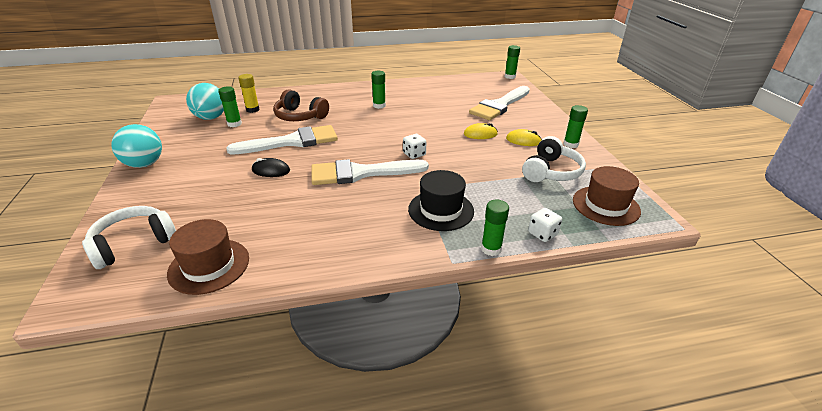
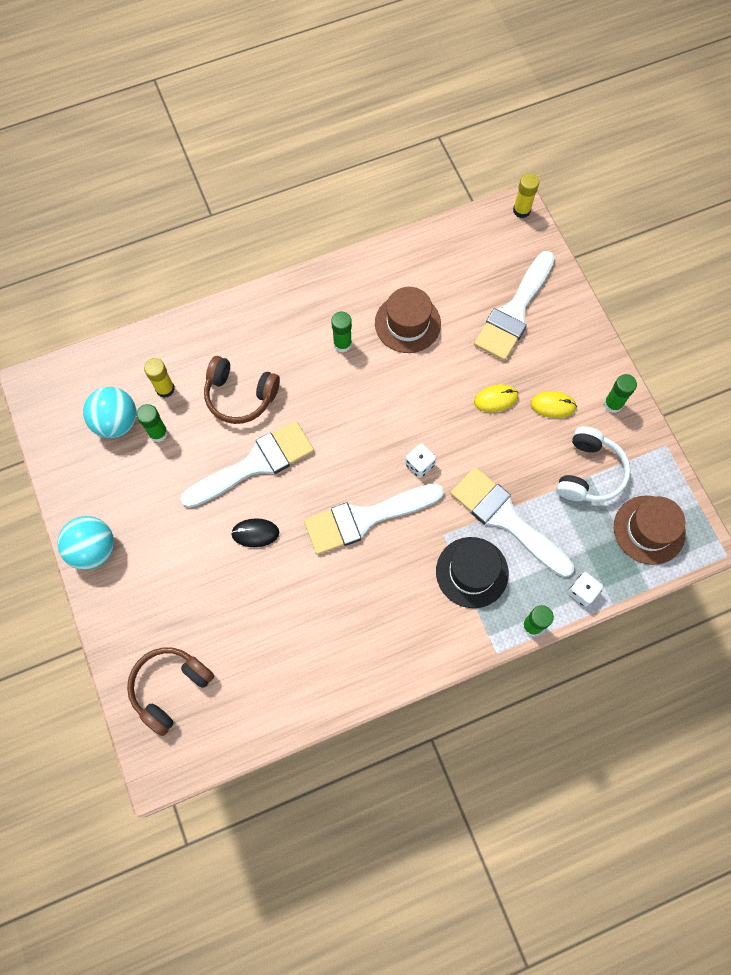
camera: 10 degrees left, 35 degrees up
white headphones [82,206,176,269] -> brown headphones [127,647,214,736]
brown hat [167,219,249,295] -> brown hat moved to [375,287,441,353]
green glue stick [505,45,520,79] -> yellow glue stick [513,173,539,218]
none -> white brush [450,467,574,577]

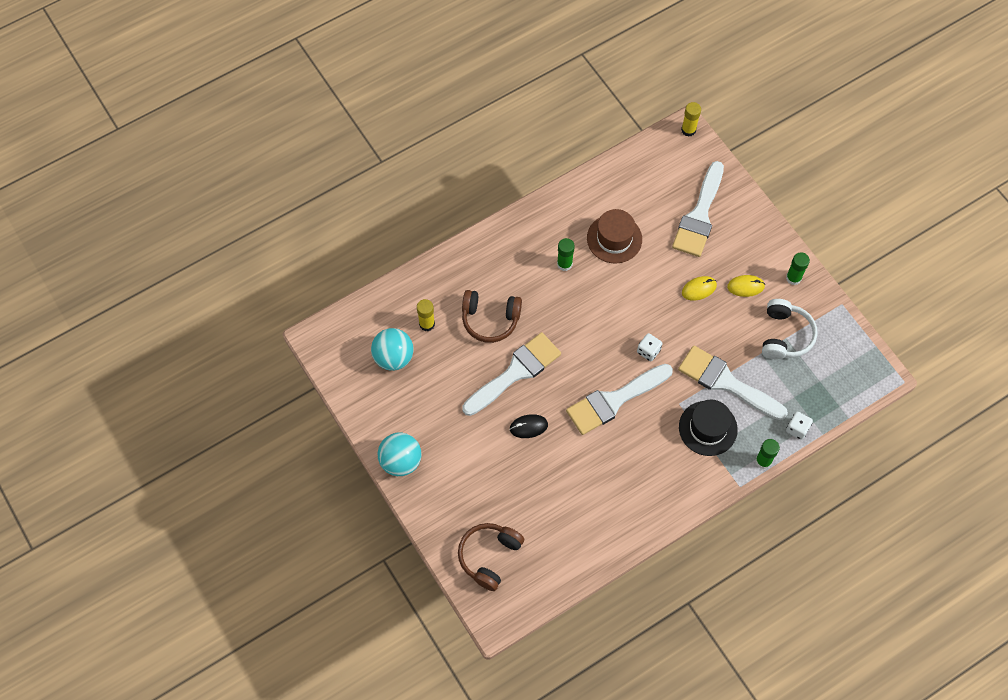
camera: 10 degrees left, 5 degrees down
green glue stick [136,404,168,442] -> none
brown hat [614,496,686,565] -> none

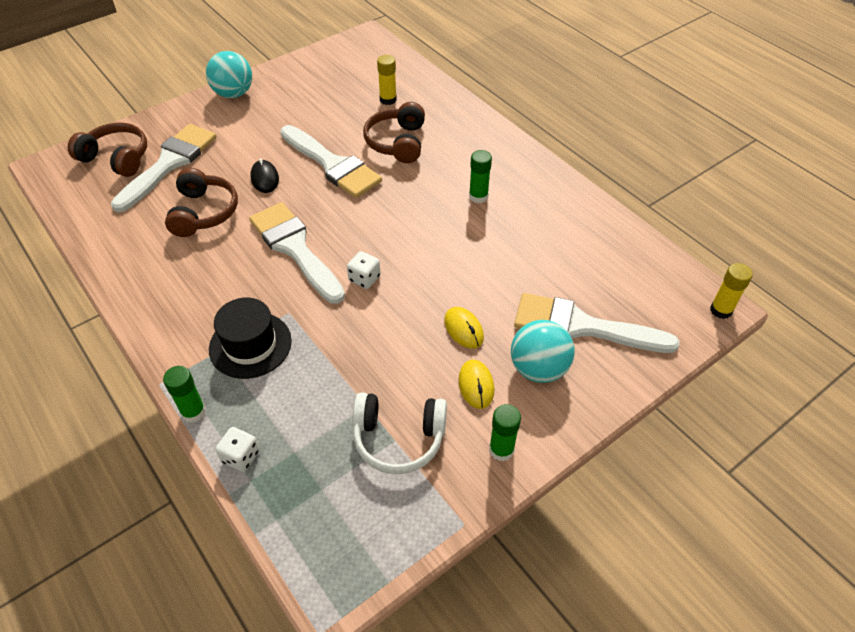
camera: 85 degrees right, 15 degrees down
turquoise ball [371,328,414,371] -> turquoise ball moved to [511,320,575,383]
brown hat [587,209,642,264] -> none
white brush [678,346,788,420] -> white brush moved to [111,124,217,212]
none -> brown headphones [165,168,238,237]

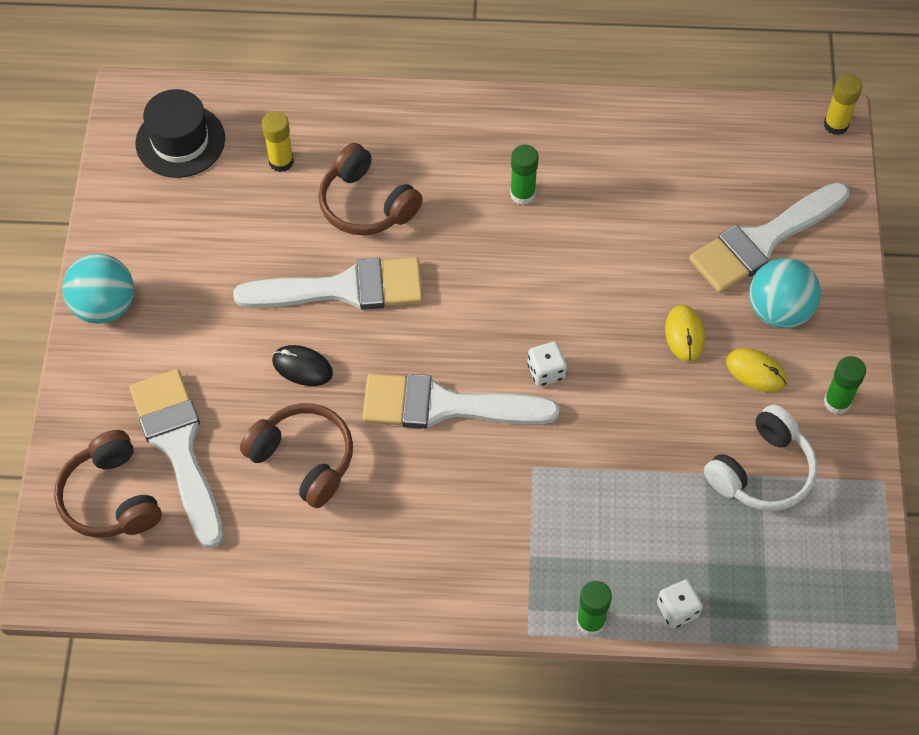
camera: 50 degrees left, 10 degrees up
brown headphones [68,123,147,177] -> brown headphones turned 90 degrees counterclockwise [54,430,162,538]
black hat [209,297,292,379] -> black hat moved to [135,89,225,178]
yellow mouse [444,307,484,349] -> yellow mouse turned 75 degrees clockwise [665,305,705,362]

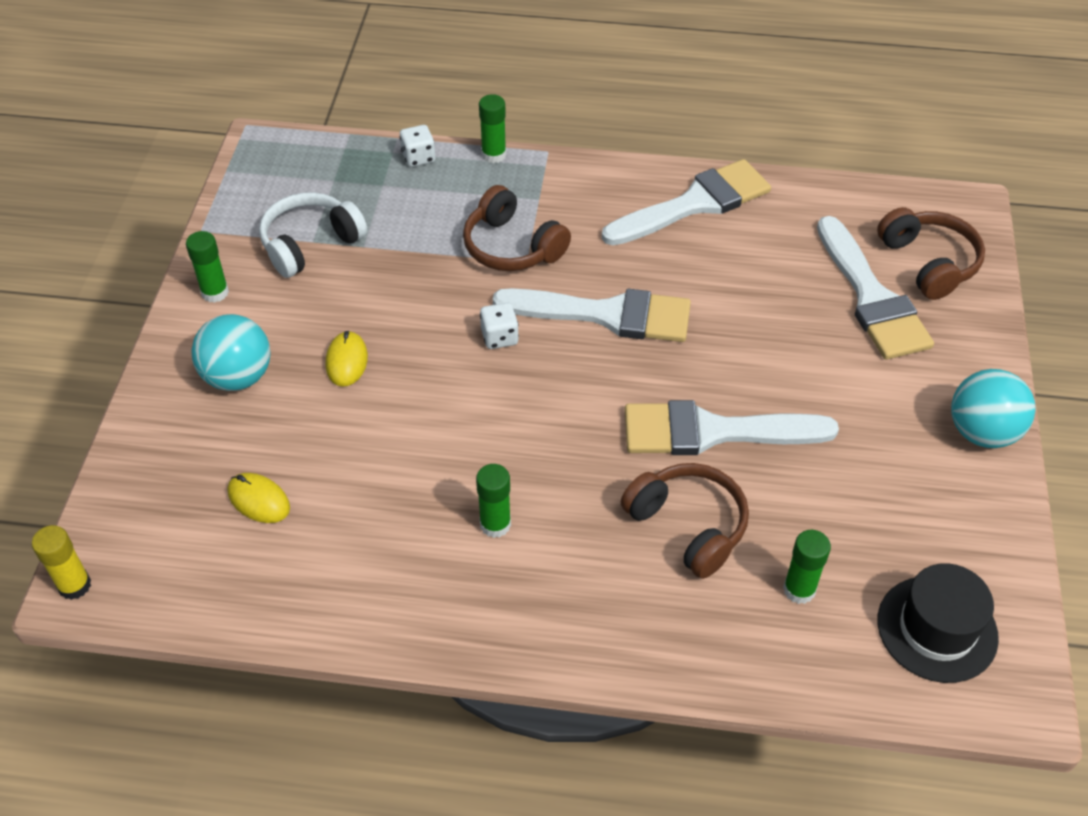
camera: 175 degrees left, 10 degrees down
brown headphones [240,403,353,508] -> brown headphones moved to [463,185,571,271]
yellow glue stick [262,111,294,172] -> green glue stick [783,530,831,604]
black mouse [272,345,333,386] -> none
white brush [689,182,849,293] -> white brush moved to [602,159,771,245]
yellow mouse [726,348,787,392] -> yellow mouse moved to [228,473,290,523]

